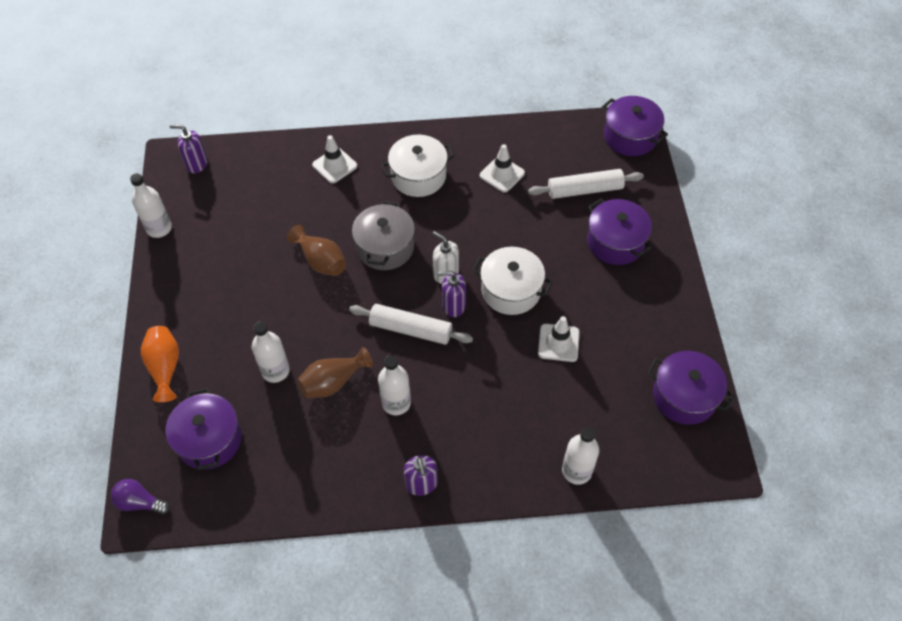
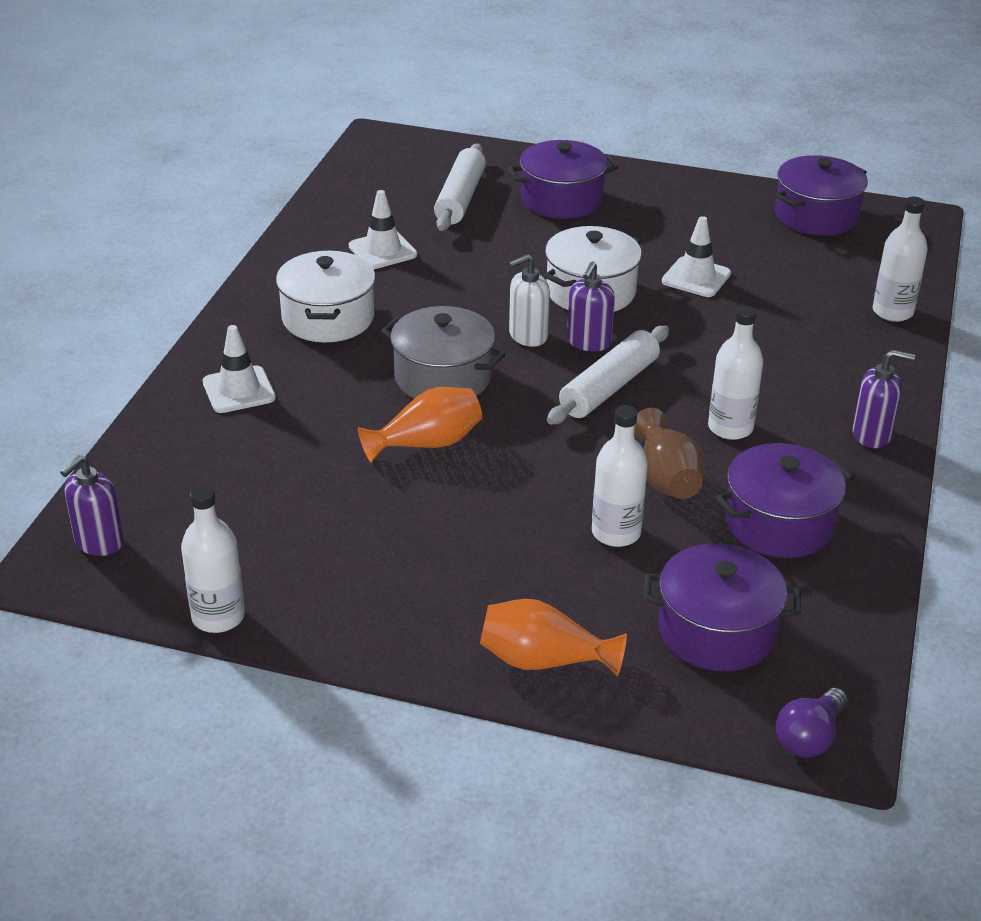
camera: 70 degrees left, 20 degrees down
brown vase [287,225,346,276] -> orange vase [358,387,482,463]
purple pot [602,96,668,156] -> purple pot moved to [716,443,854,558]

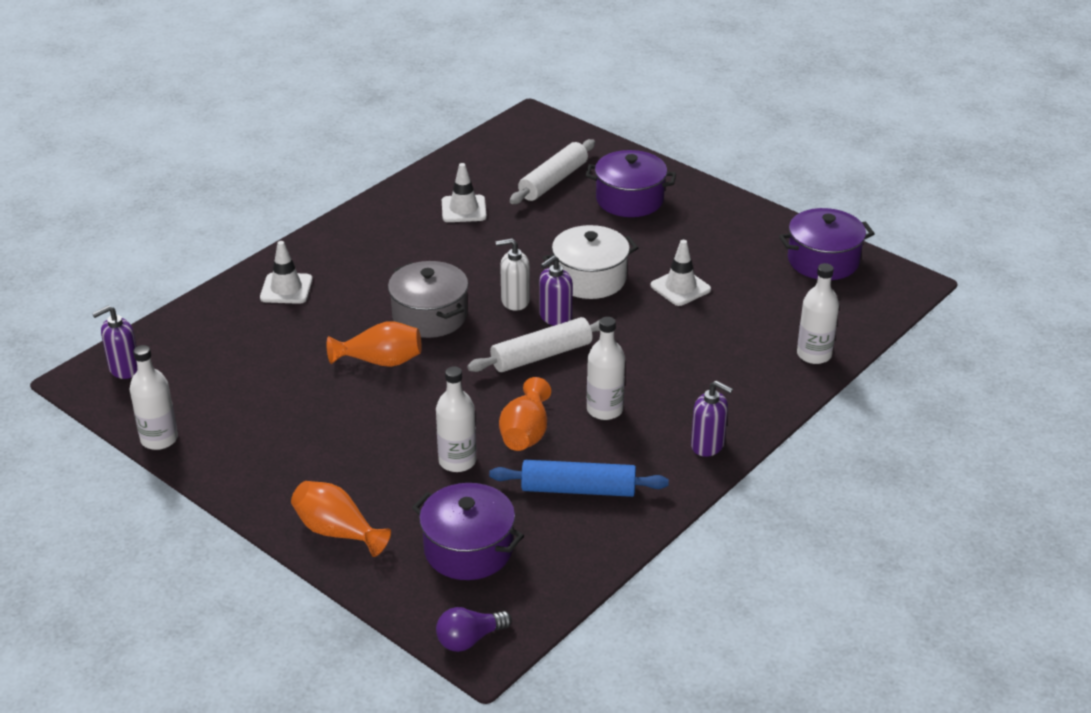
camera: 25 degrees right, 0 degrees up
white pot [276,251,376,342] -> none
brown vase [634,408,705,499] -> orange vase [499,377,551,451]
purple pot [716,443,854,558] -> blue rolling pin [489,460,669,497]

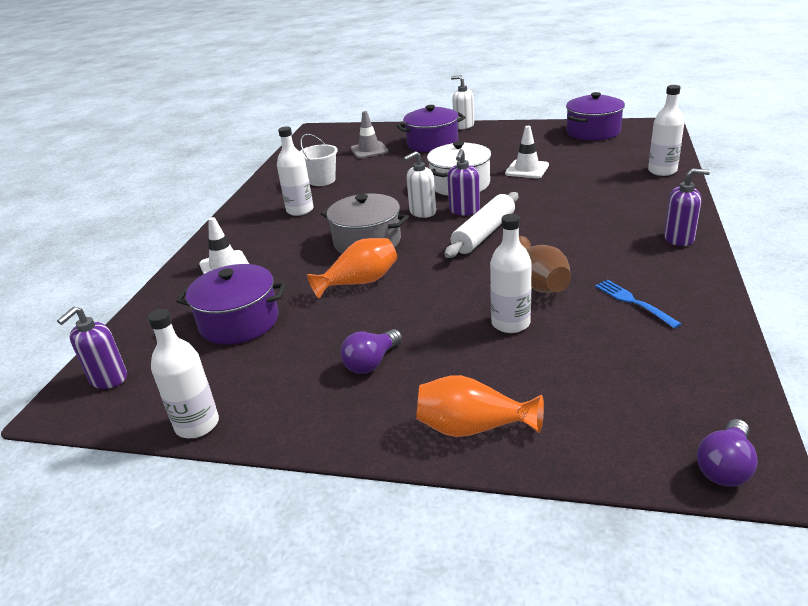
camera: 25 degrees left, 5 degrees down
purple pot [412,483,524,580] -> purple pot moved to [176,264,286,345]
white traffic cone [442,163,487,222] -> white bucket [299,134,338,186]
blue rolling pin [489,460,669,497] -> blue fork [595,280,681,329]
orange vase [499,377,551,451] -> brown vase [519,236,571,293]
white rolling pin [510,139,595,204] -> grey traffic cone [351,111,389,159]
white bottle [587,317,625,420] -> white bottle moved to [277,127,314,216]
none -> purple light bulb [340,329,402,374]
none -> white soap dispenser [451,75,474,130]

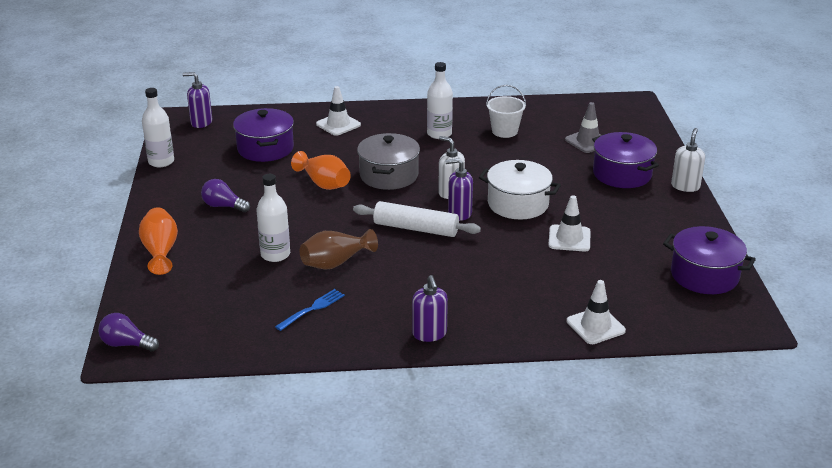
camera: 70 degrees right, 0 degrees up
white bottle [648,85,684,176] -> white traffic cone [567,280,626,344]

